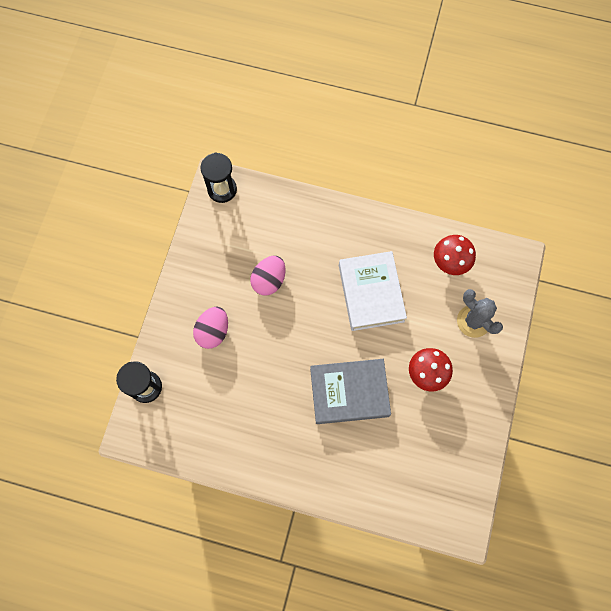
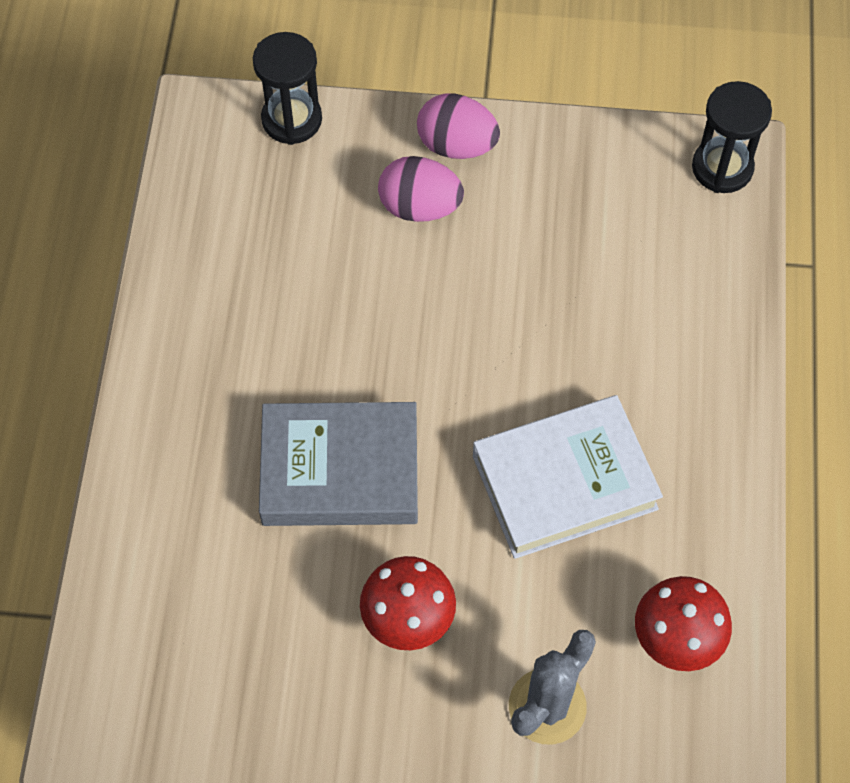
camera: 80 degrees right, 10 degrees down
pink egg [250,256,285,296] -> pink egg moved to [417,94,500,159]
grey book [310,359,391,424] -> grey book turned 75 degrees counterclockwise [259,402,418,526]

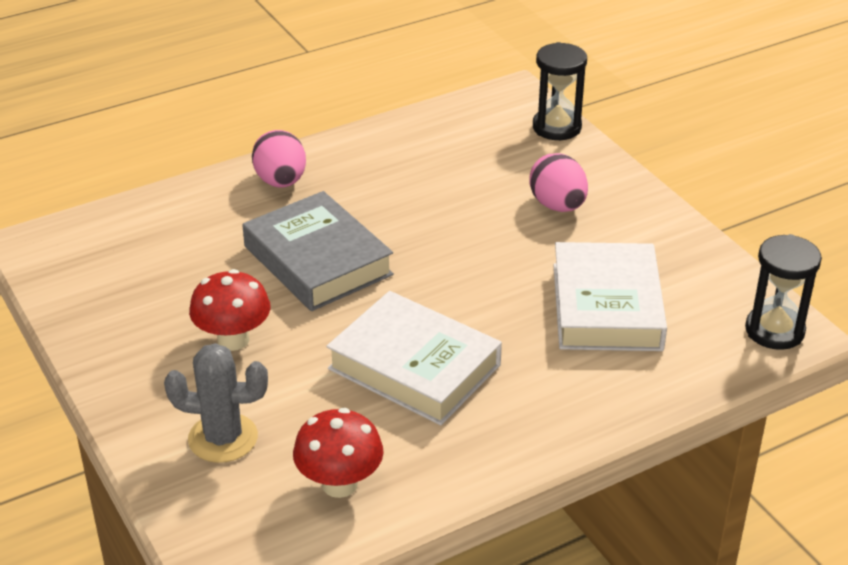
camera: 55 degrees right, 25 degrees down
pink egg [417,94,500,159] -> pink egg moved to [252,130,306,188]
none -> white book [554,242,667,351]

